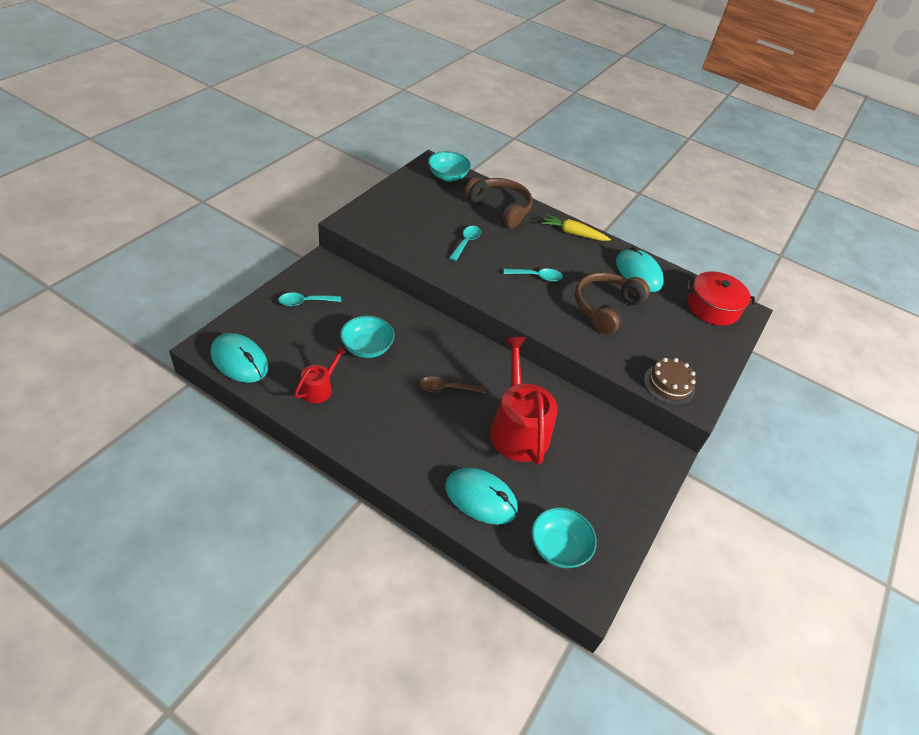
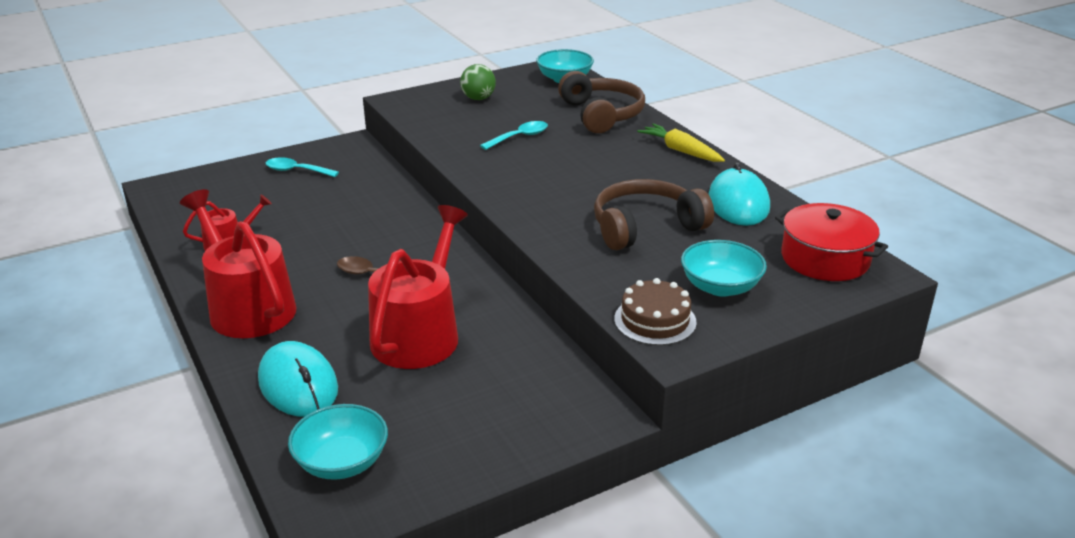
camera: 35 degrees right, 15 degrees down
turquoise mouse [211,333,268,383] -> none
turquoise bowl [340,316,395,358] -> turquoise bowl moved to [681,240,767,297]
turquoise spoon [504,269,563,282] -> none
none -> red watering can [180,189,297,338]
none -> green ball [460,64,496,100]

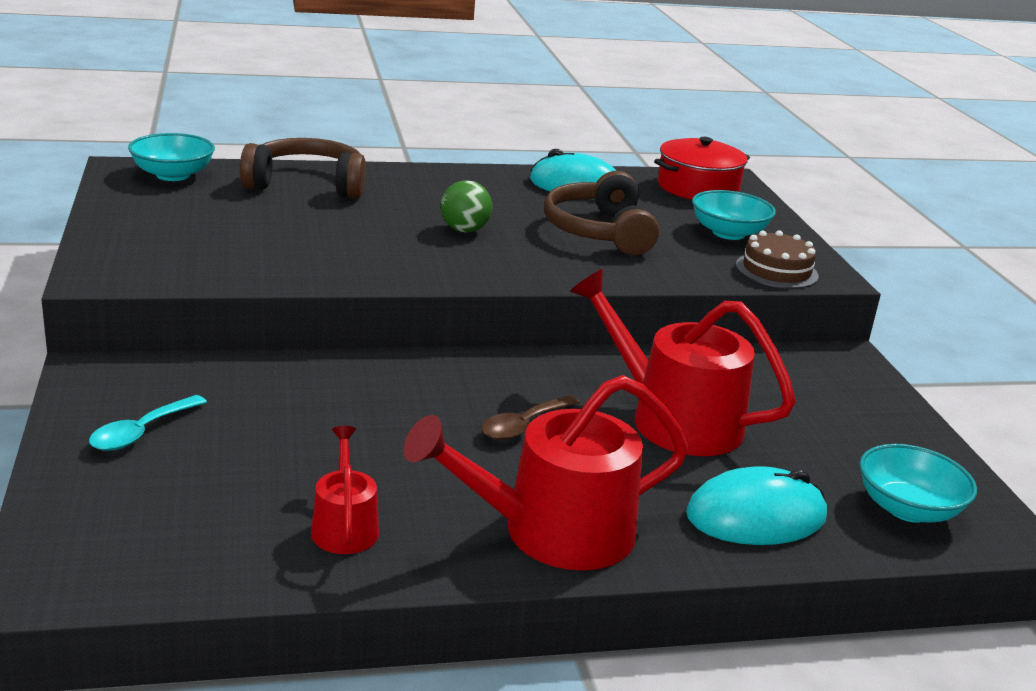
camera: 75 degrees left, 5 degrees down
green ball [460,64,496,100] -> green ball moved to [441,180,492,233]
turquoise spoon [480,121,548,150] -> none
yellow carrot [637,123,725,162] -> none

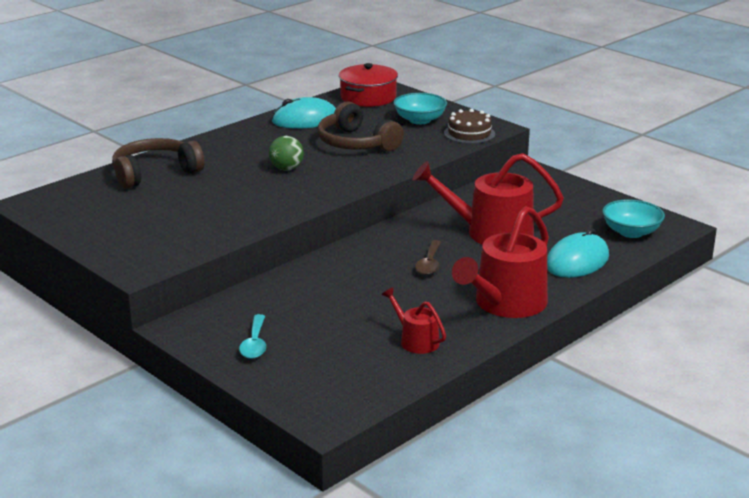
camera: 30 degrees left, 0 degrees up
turquoise bowl [128,133,215,181] -> none

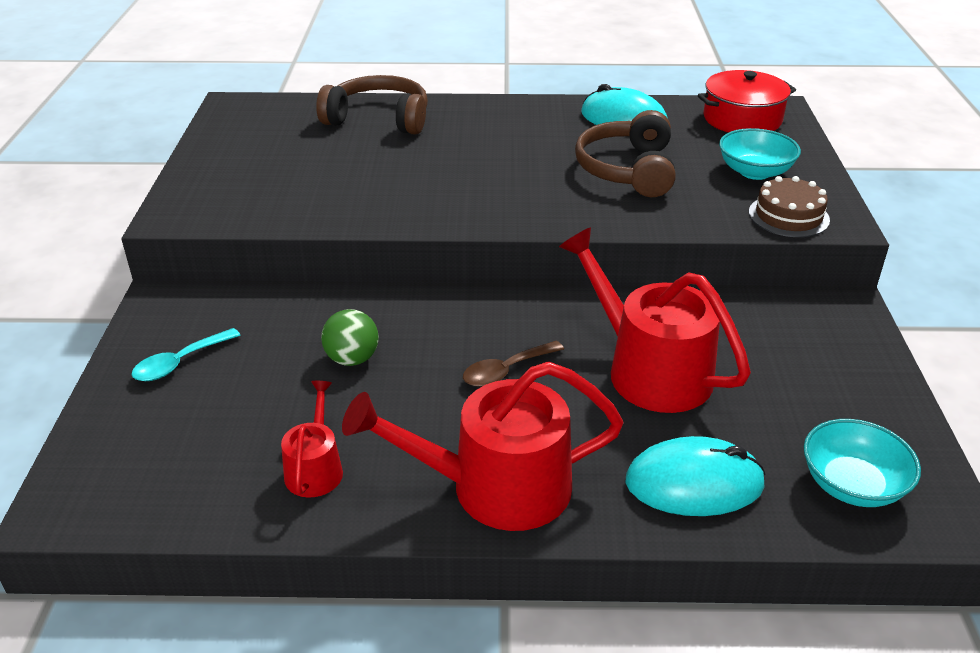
camera: 45 degrees right, 10 degrees up
green ball [269,136,304,171] -> green ball moved to [321,309,379,366]

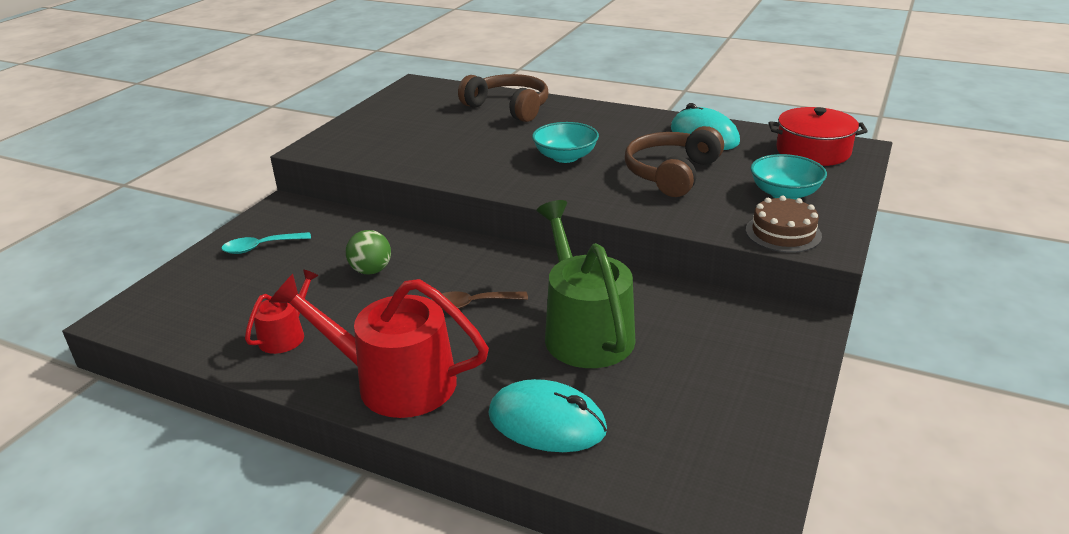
camera: 25 degrees right, 5 degrees down
red watering can [559,227,751,413] -> green watering can [537,200,635,368]
turquoise bowl [804,419,921,507] -> turquoise bowl moved to [532,122,599,163]

